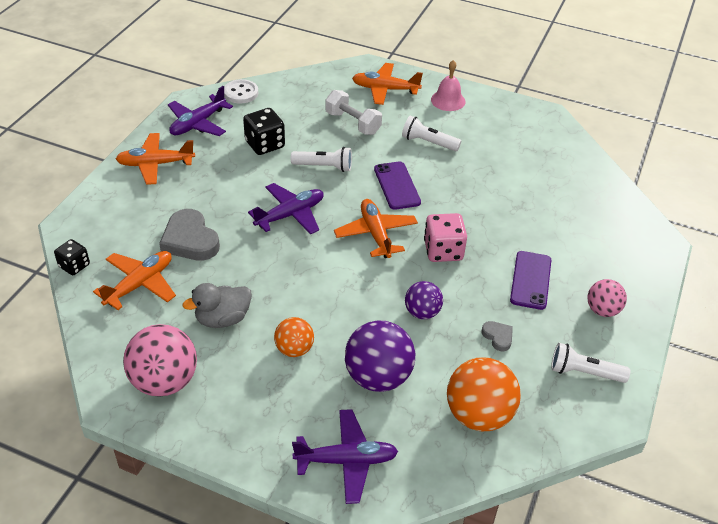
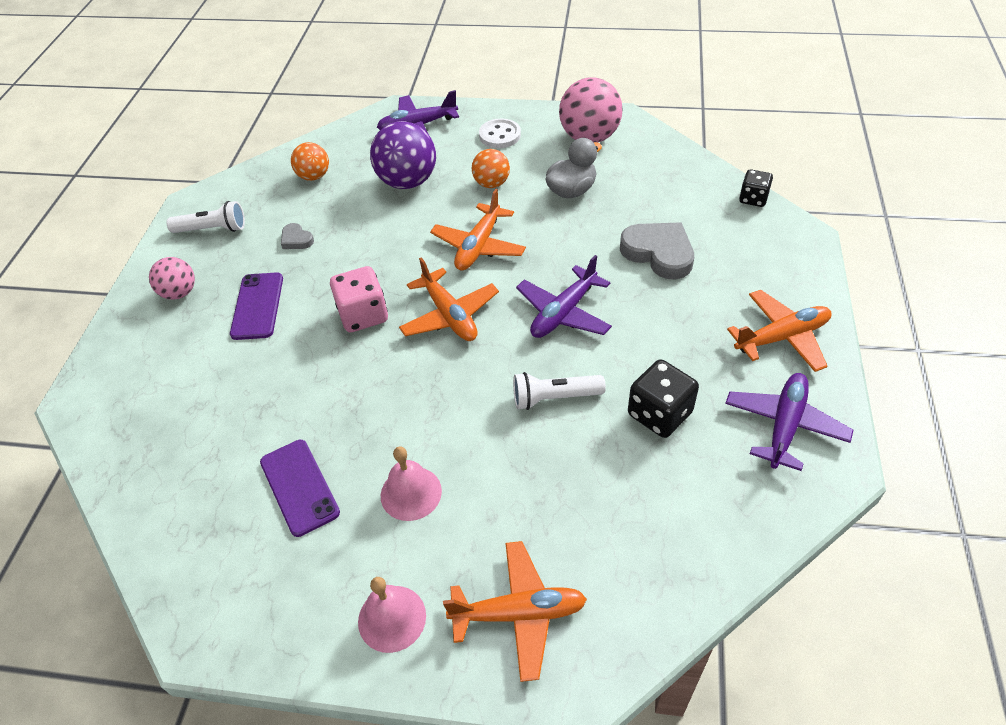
camera: 170 degrees right, 5 degrees up
orange plane [93,251,176,310] -> orange plane moved to [430,189,526,271]
white button [224,79,258,104] -> white button moved to [479,118,521,148]
white dumbbell [325,90,382,135] -> none
purple phone [374,161,421,210] -> purple phone moved to [260,440,340,537]
white flashlight [402,116,461,151] -> pink bell [381,446,442,521]
purple ball [405,281,443,319] -> none
orange ball [447,357,521,431] -> orange ball [291,142,329,181], size x0.58

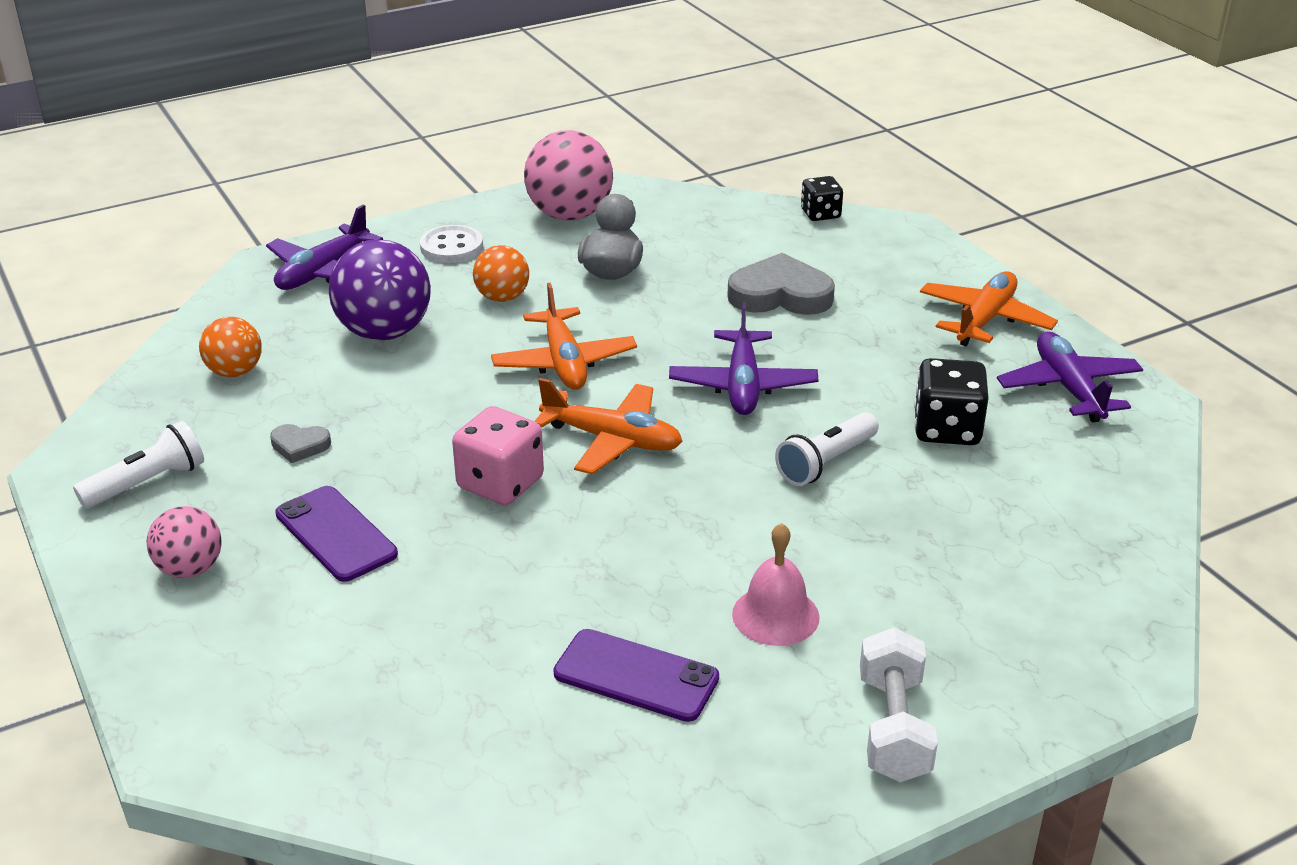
camera: 40 degrees left, 15 degrees down
pink bell [358,577,426,653] -> white dumbbell [860,628,938,782]
orange plane [443,541,587,682] -> none

